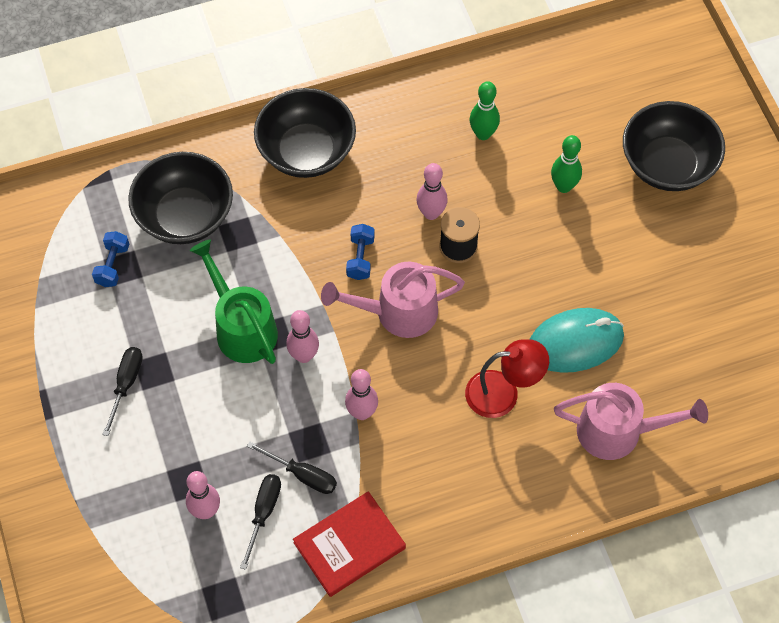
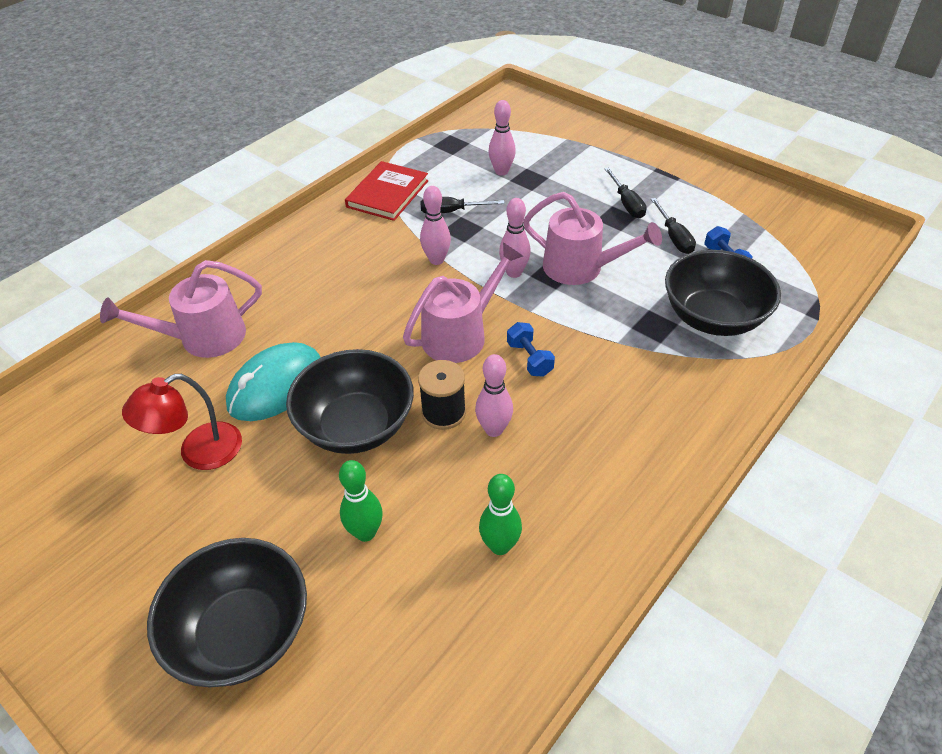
camera: 150 degrees right, 15 degrees down
green watering can [190,239,278,364] -> pink watering can [523,192,662,285]
black screwdriver [240,474,281,570] -> black screwdriver moved to [651,198,696,254]
black bowl [254,88,356,178] -> black bowl moved to [286,349,414,454]
red lamp [465,339,549,418] -> red lamp moved to [122,374,242,470]

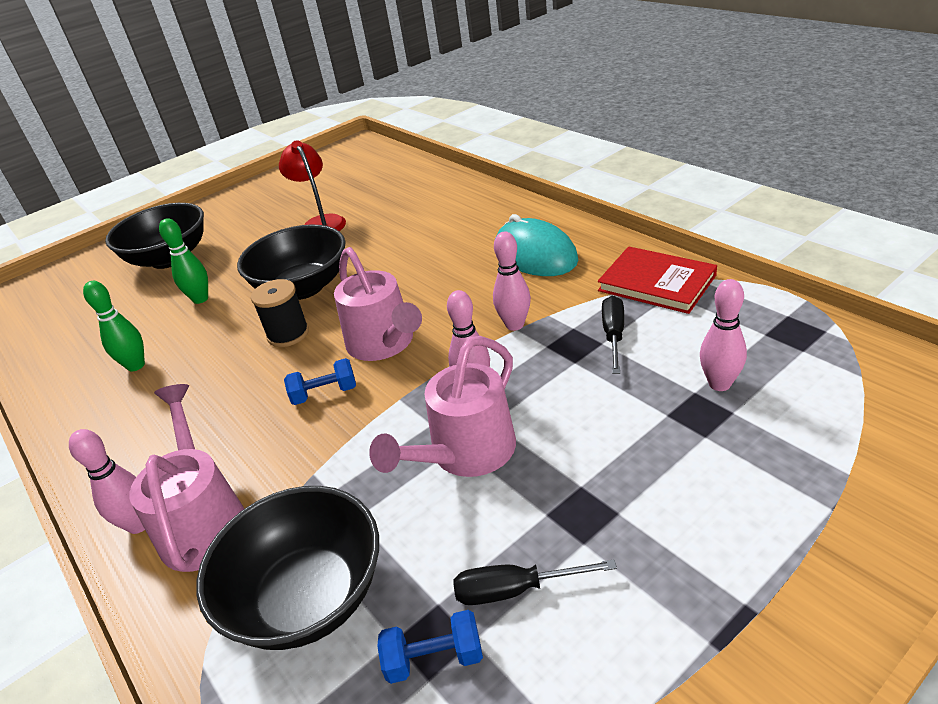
camera: 105 degrees right, 10 degrees down
pink watering can [100,260,262,358] -> pink watering can moved to [129,384,245,572]
turquoise mouse [226,342,321,421] -> turquoise mouse moved to [495,214,578,276]
pink bowling pin [475,354,513,437] -> pink bowling pin moved to [69,429,145,534]
black screwdriver [604,167,647,218] -> none

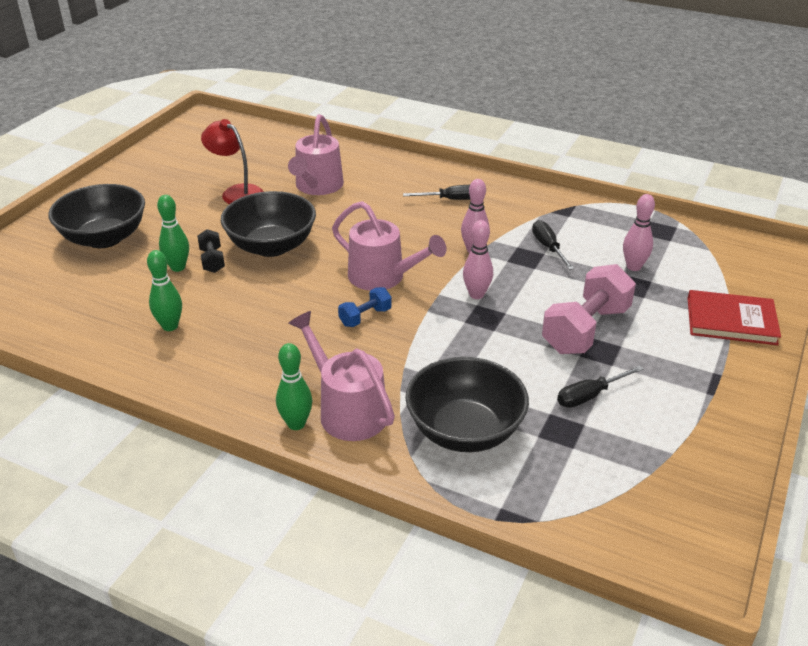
camera: 30 degrees left, 0 degrees up
pink bowling pin [69,429,145,534] -> green bowling pin [276,343,312,430]
black spool [251,279,309,347] -> none
pink watering can [369,336,516,477] -> pink watering can moved to [288,114,344,195]
blue dumbbell [377,610,483,684] -> none
turquoise mouse [495,214,578,276] -> black screwdriver [403,185,470,200]
red book [598,246,717,314] -> red book moved to [688,290,781,345]
none -> black dumbbell [197,229,225,273]
none -> pink dumbbell [542,264,636,354]

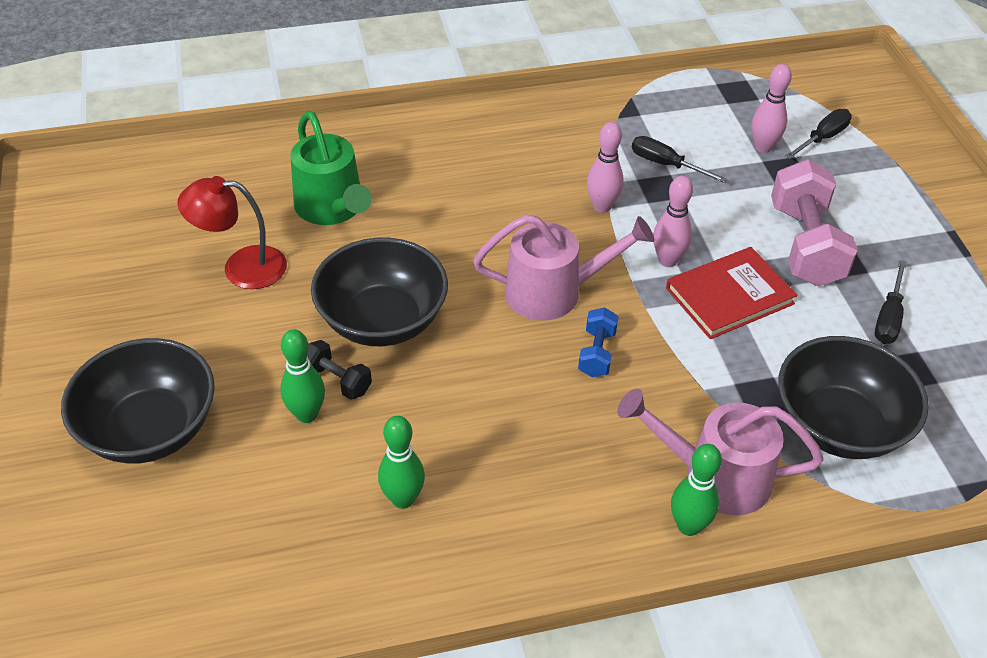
camera: 40 degrees left, 10 degrees up
pink watering can [288,114,344,195] -> green watering can [291,111,372,225]
black screwdriver [403,185,470,200] -> black screwdriver moved to [785,109,852,159]
red book [688,290,781,345] -> red book moved to [666,247,798,339]

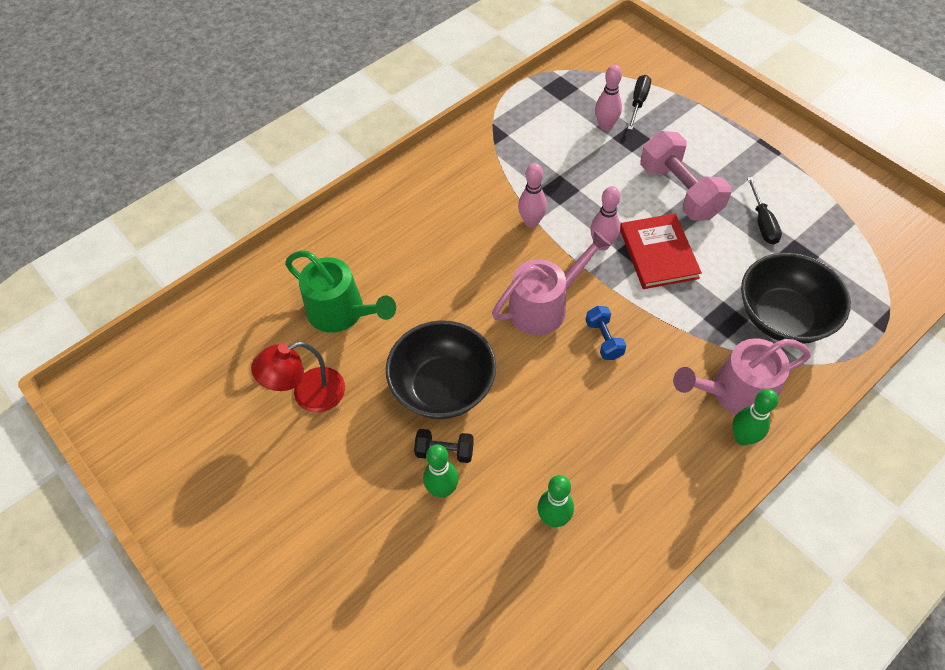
camera: 25 degrees left, 10 degrees up
black bowl [61,338,215,464] -> none
black screwdriver [632,136,728,183] -> none
red book [666,247,798,339] -> red book turned 45 degrees counterclockwise [620,213,702,289]

